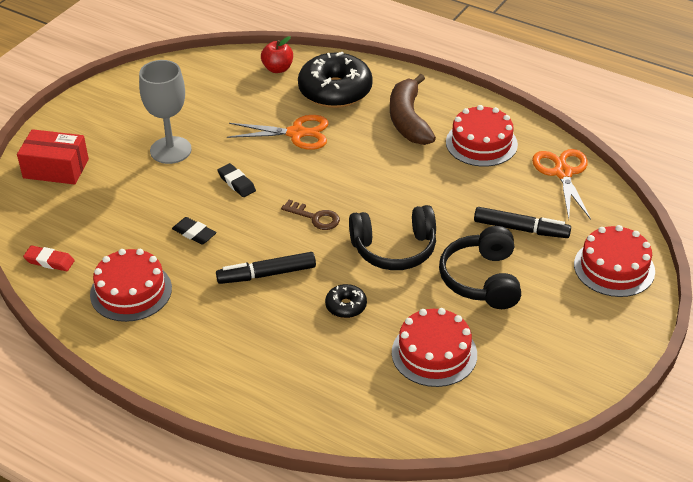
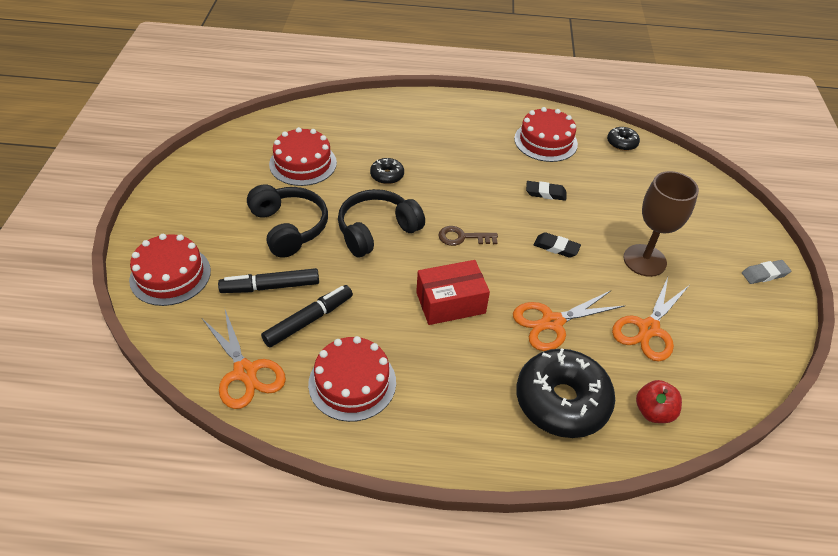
camera: 150 degrees right, 5 degrees up
red box [17,129,89,185] -> red box moved to [416,260,490,325]
red eraser [23,246,75,271] -> black donut [607,127,640,151]
grey goblet [139,60,192,164] -> brown goblet [623,171,699,277]
black marker [216,252,316,284] -> black marker moved to [261,285,353,348]
brown banana [390,74,436,145] -> none
none -> orange scissors [612,277,690,361]
none -> grey eraser [742,260,791,284]

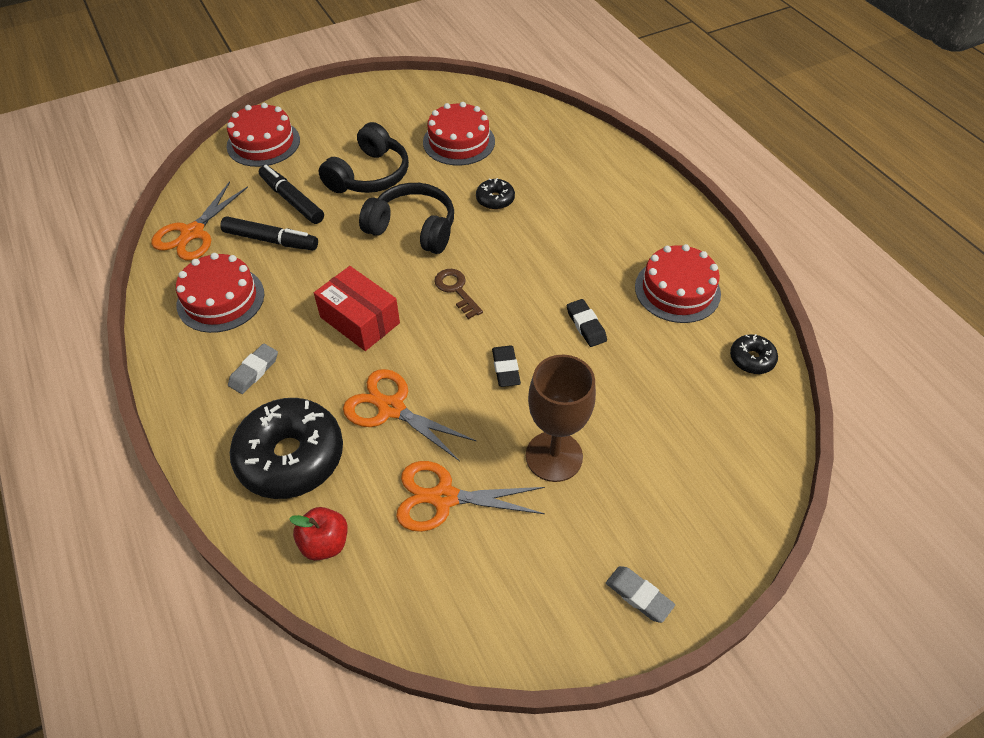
camera: 60 degrees right, 5 degrees up
none -> grey eraser [228,343,278,394]

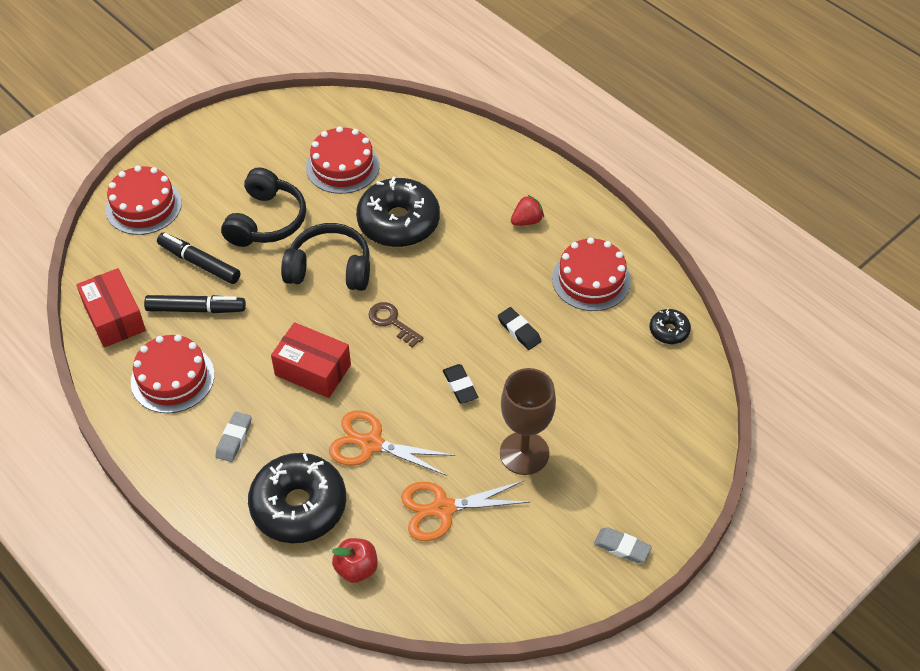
camera: 15 degrees left, 0 degrees up
orange scissors [151,181,248,260] -> red box [76,268,146,348]
black donut [476,178,515,210] -> black donut [356,176,440,247], size x2.16
none -> red strawberry [511,195,544,226]

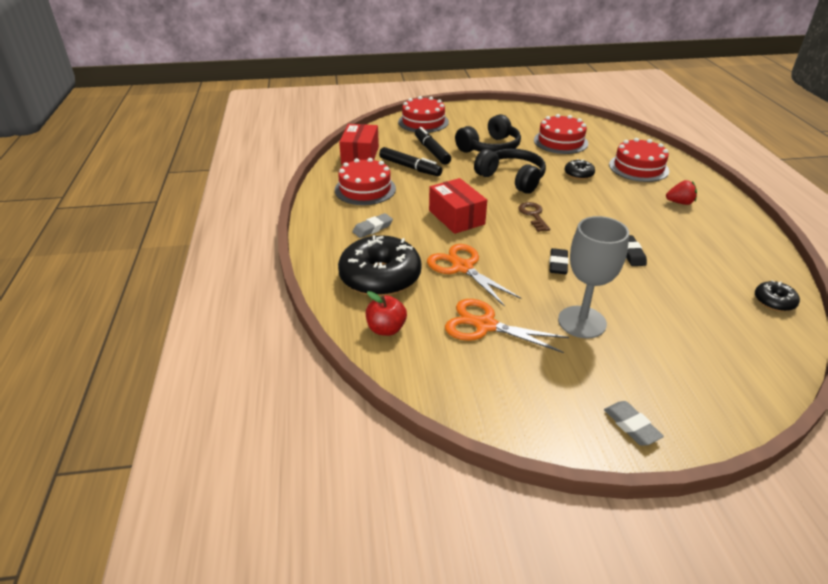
camera: 35 degrees right, 15 degrees down
black donut [356,176,440,247] -> black donut [565,159,595,180], size x0.46
brown goblet [500,368,556,475] -> grey goblet [558,216,629,338]
red cake [552,237,631,311] -> red cake moved to [609,138,669,182]

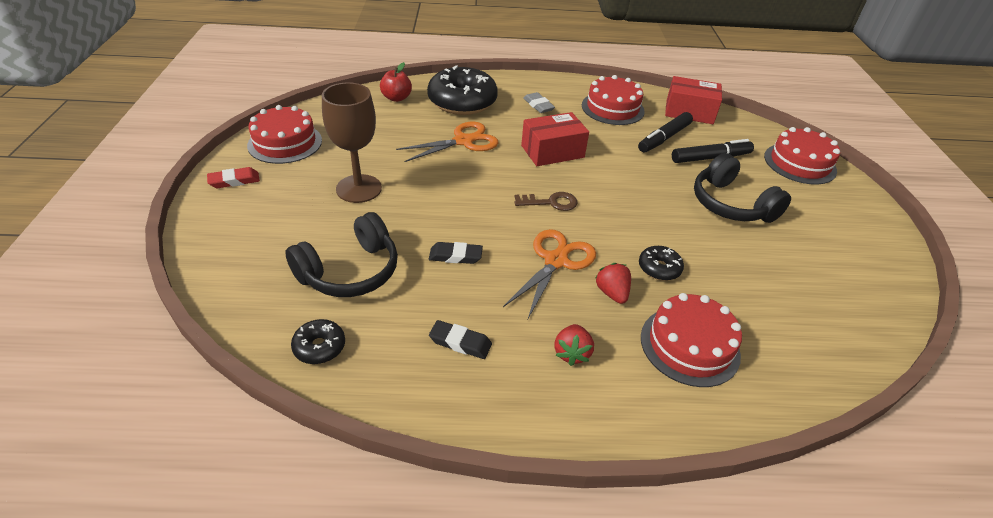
camera: 95 degrees right, 5 degrees up
orange scissors [445,299,569,353] -> orange scissors moved to [503,229,596,318]
black headphones [474,149,546,194] -> black headphones moved to [285,212,398,297]
red cake [534,114,588,154] -> red cake moved to [247,105,322,164]
black eraser [549,248,569,274] -> black eraser moved to [429,320,492,359]
grey goblet [558,216,629,338] -> brown goblet [322,82,382,203]
grey eraser [604,401,664,446] -> red eraser [207,167,260,188]
none -> red strawberry [596,263,631,304]

